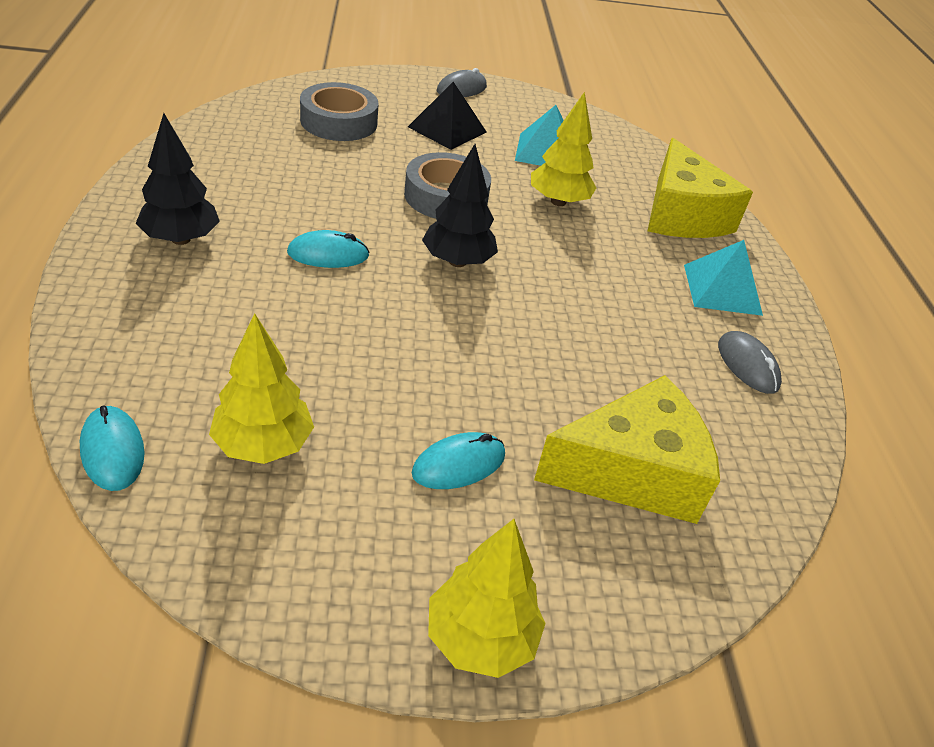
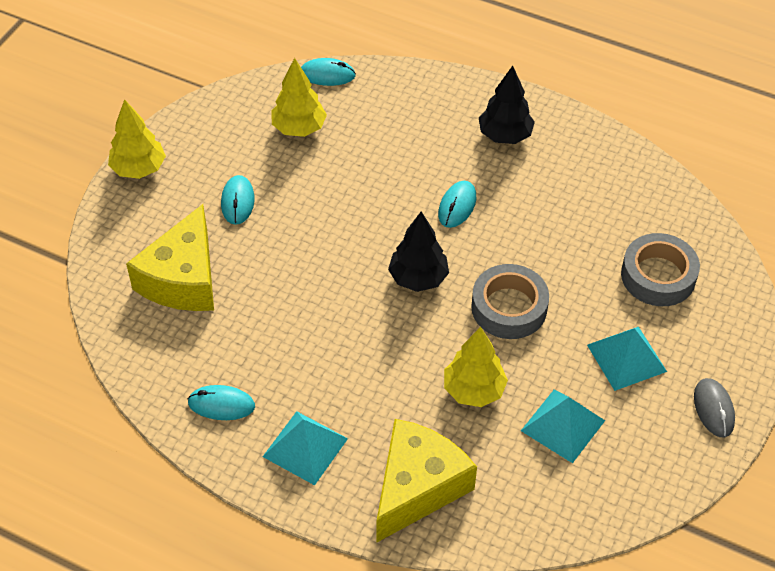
camera: 125 degrees right, 10 degrees up
black pyramid [408,82,487,150] -> turquoise pyramid [587,327,667,391]
yellow cheese [648,138,753,238] -> yellow cheese turned 105 degrees clockwise [377,419,477,542]
grey mouse [718,331,782,394] -> turquoise mouse [188,385,255,420]

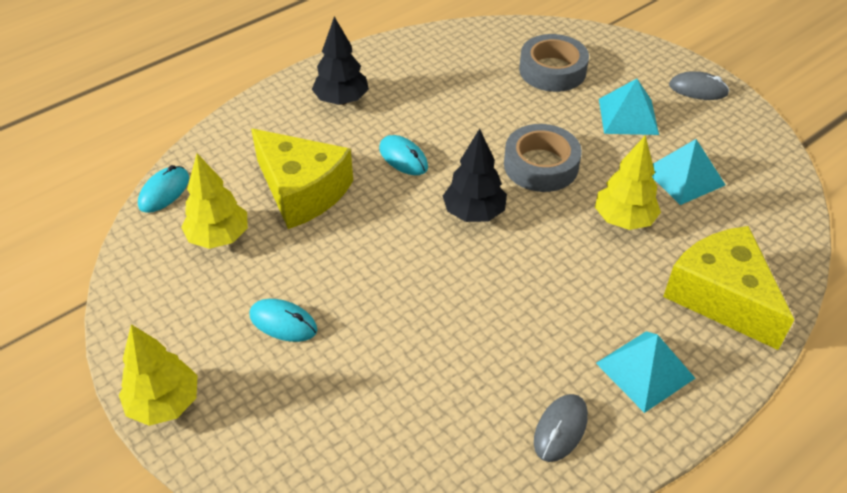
camera: 65 degrees left, 5 degrees down
yellow cheese [126,204,214,311] -> yellow cheese moved to [251,129,353,229]
turquoise mouse [188,385,255,420] -> grey mouse [534,394,588,462]

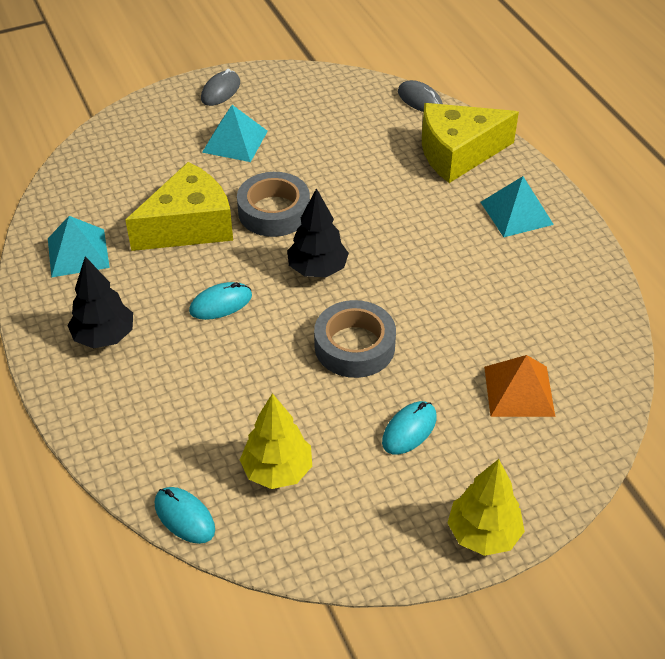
camera: 75 degrees left, 0 degrees up
yellow cheese [251,129,353,229] -> yellow cheese moved to [125,162,233,251]
grey tape [519,34,589,92] -> grey tape moved to [314,300,396,378]
grey mouse [534,394,588,462] -> grey mouse moved to [398,80,443,112]
yellow tree [595,135,661,230] -> none
turquoise pyramid [652,139,725,205] -> turquoise pyramid moved to [48,216,110,277]
none -> orange pyramid [484,355,555,417]

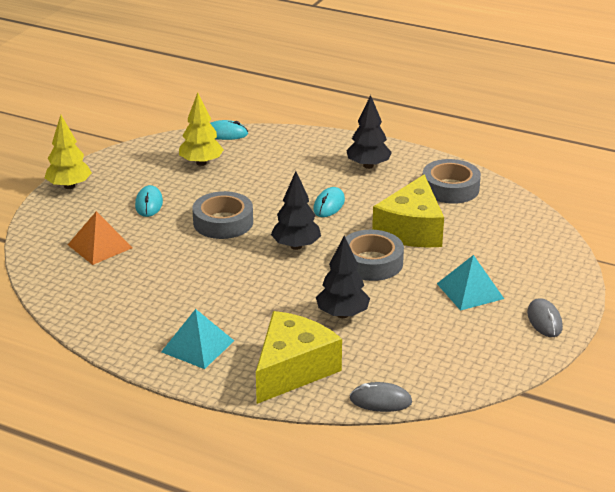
camera: 140 degrees right, 15 degrees down
turquoise pyramid [48,216,110,277] -> grey tape [423,159,481,204]
none -> black tree [316,235,370,318]

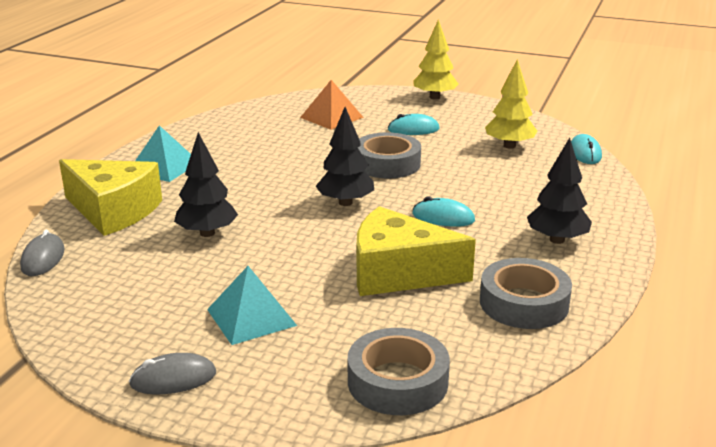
camera: 85 degrees right, 5 degrees down
grey tape [345,229,404,281] -> grey tape moved to [348,328,450,415]

